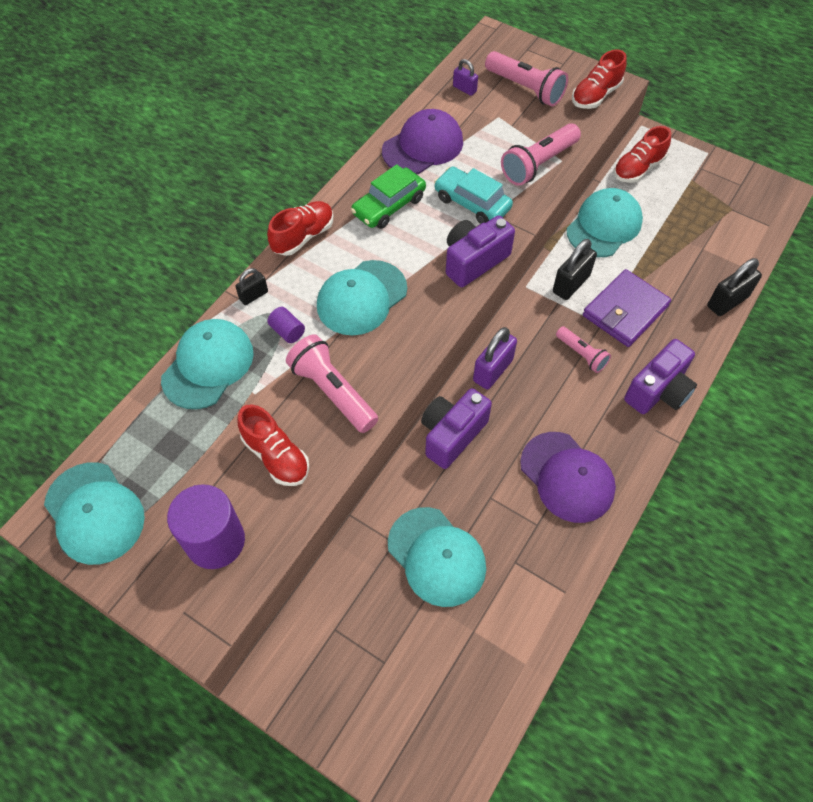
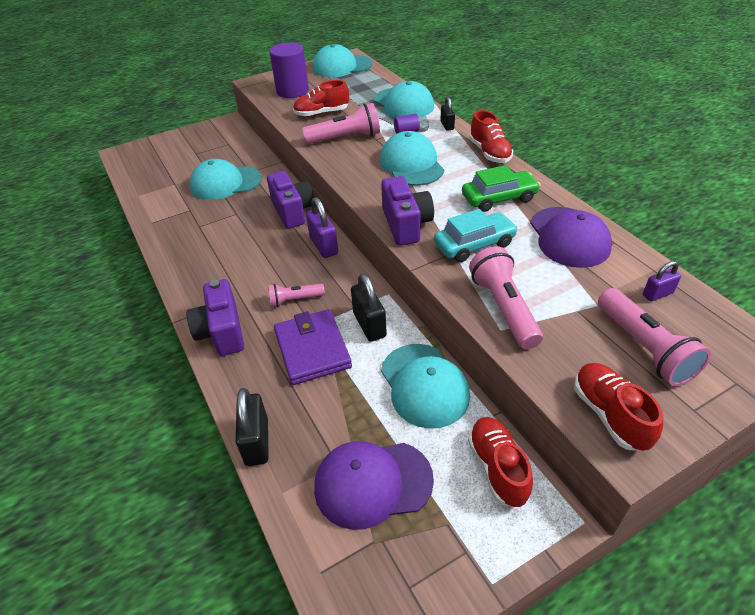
camera: 120 degrees right, 15 degrees down
green car [351,164,426,229] -> green car turned 90 degrees clockwise [462,165,541,212]
pink flashlight [485,51,568,106] -> pink flashlight turned 90 degrees counterclockwise [598,288,711,386]
purple cap [520,432,616,523] -> purple cap moved to [314,441,434,530]

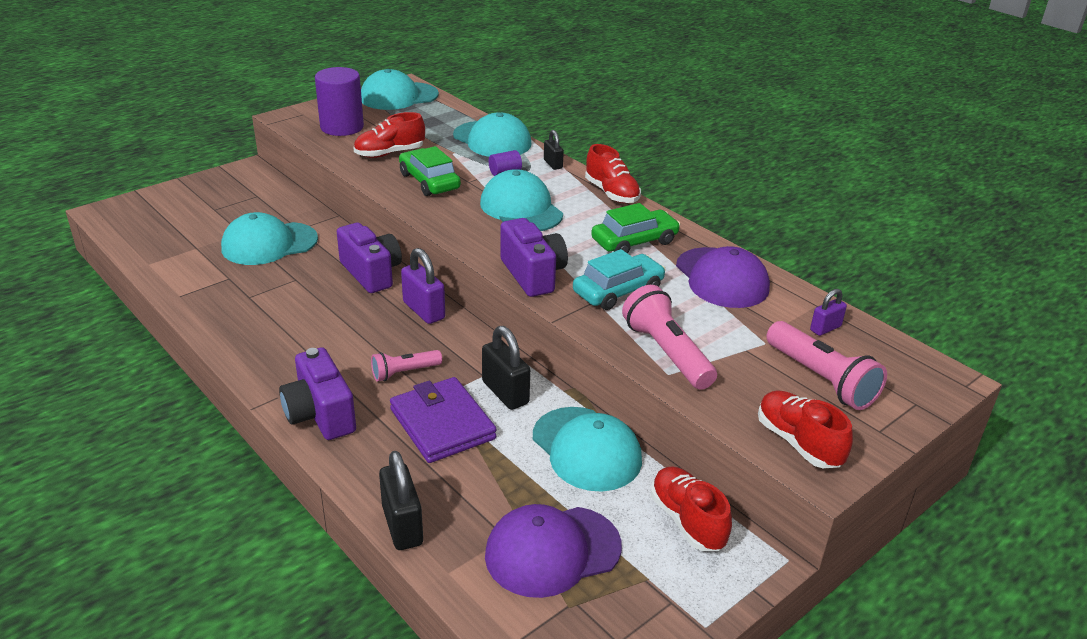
camera: 15 degrees left, 10 degrees down
pink flashlight [302,103,380,144] -> green car [399,146,461,196]

